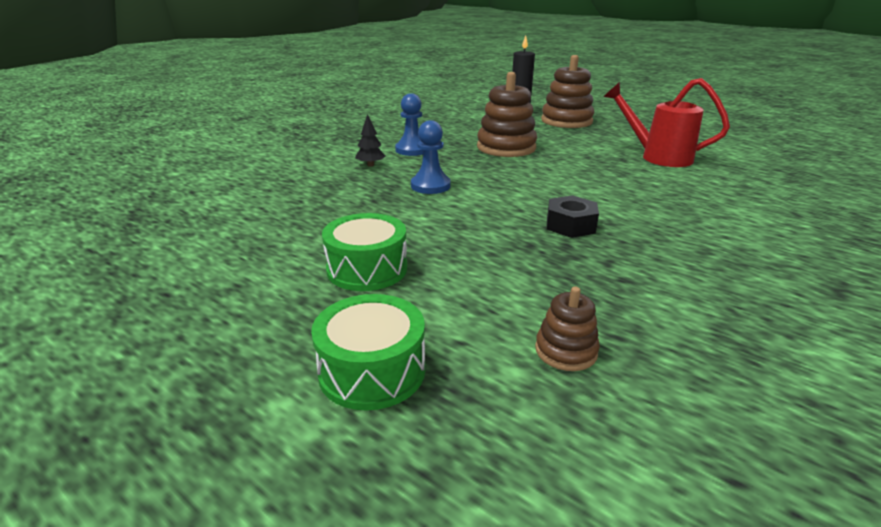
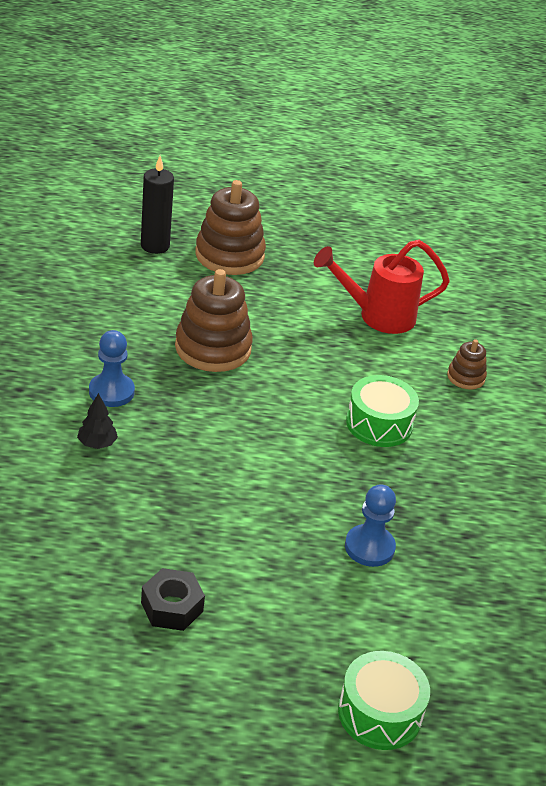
camera: 40 degrees left, 10 degrees up
green drum [322,213,407,291] -> green drum moved to [346,375,419,447]
blue pawn [411,120,451,194] -> blue pawn moved to [345,484,396,567]
brown stacking toy [535,286,600,371] -> brown stacking toy moved to [447,339,487,390]
black nut [547,195,599,238] -> black nut moved to [141,568,205,631]

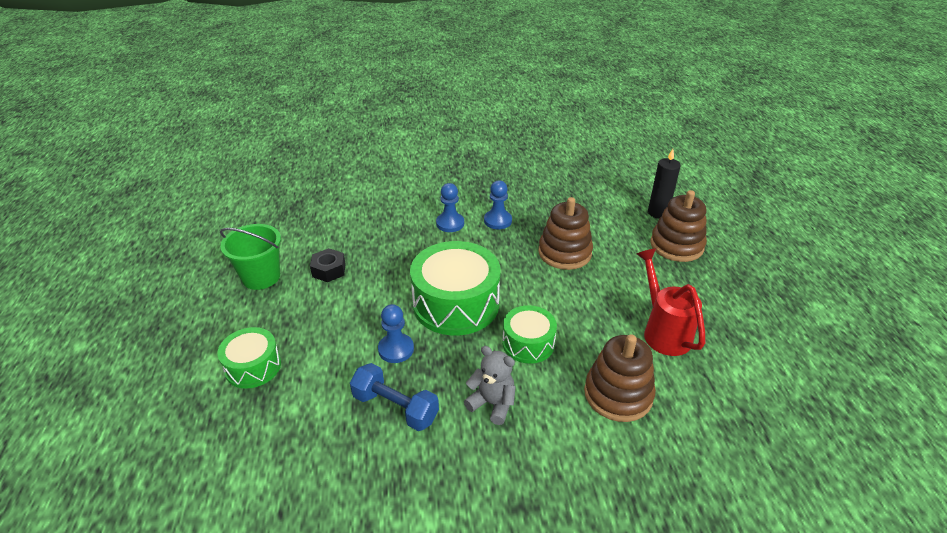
camera: 85 degrees right, 0 degrees up
black tree [77,393,118,449] -> blue pawn [436,183,464,232]
brown stacking toy [447,339,487,390] -> brown stacking toy [584,334,656,422], size x1.98
none -> green bucket [220,224,281,290]
none -> blue dumbbell [350,363,439,431]
none -> green drum [410,241,501,335]
none -> grey teddy bear [464,346,516,425]

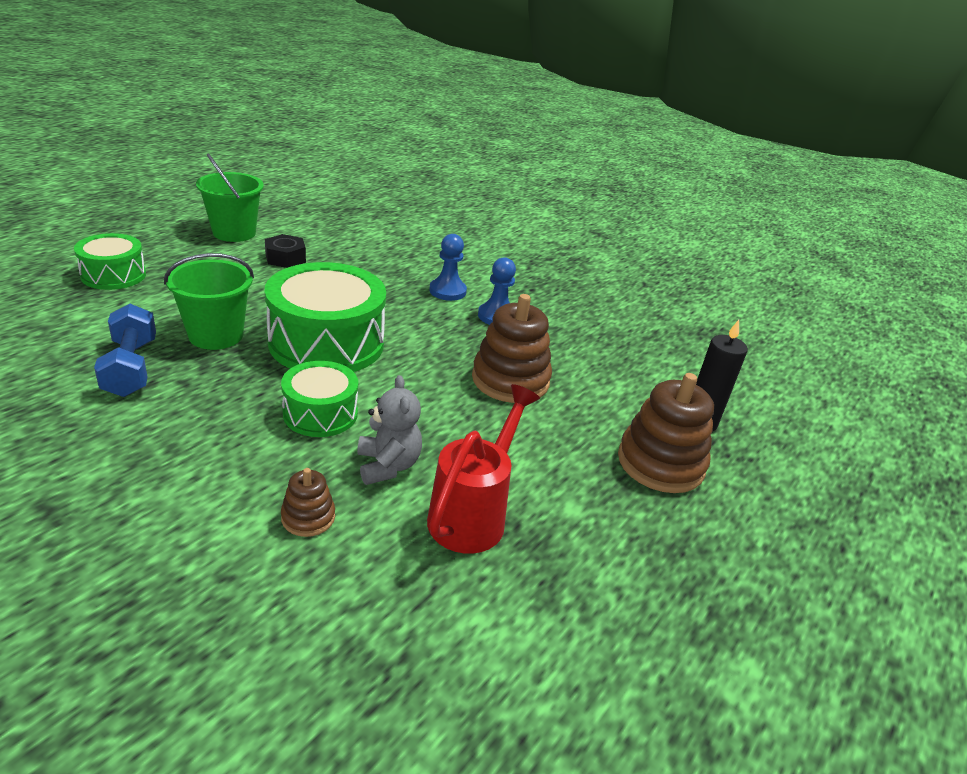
camera: 40 degrees right, 5 degrees down
blue pawn [378,304,414,363] -> green bucket [164,253,254,350]
grey teddy bear [464,346,516,425] -> grey teddy bear moved to [357,375,422,485]
brown stacking toy [584,334,656,422] -> brown stacking toy [281,468,335,537], size x0.51

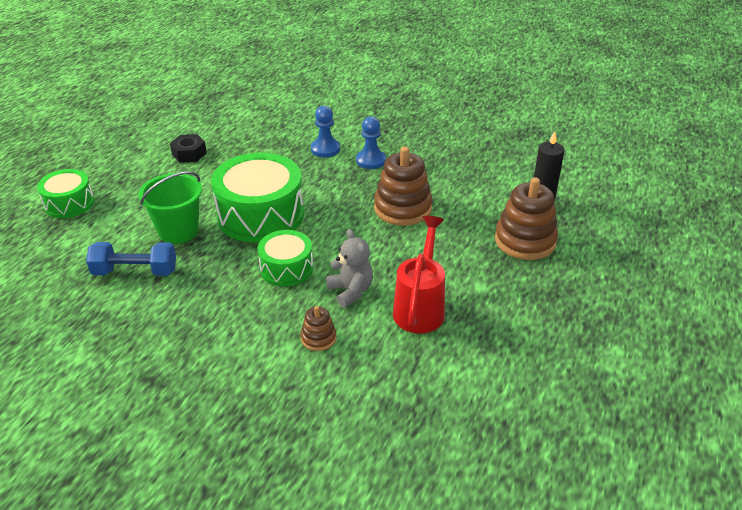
camera: 10 degrees left, 5 degrees up
blue dumbbell [94,304,156,397] -> blue dumbbell turned 60 degrees counterclockwise [86,242,176,276]
green bucket [196,154,264,242] -> none

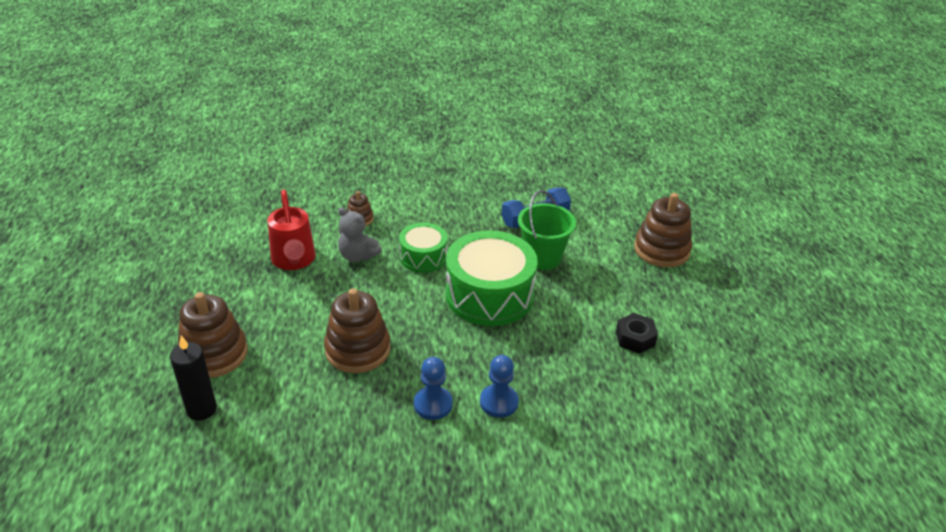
camera: 150 degrees right, 0 degrees up
green drum [37,169,94,218] -> brown stacking toy [634,193,692,267]

